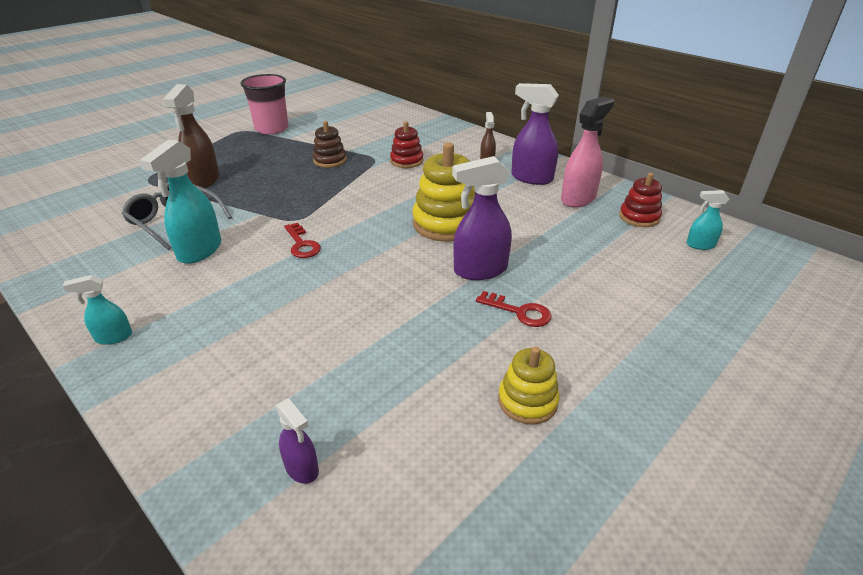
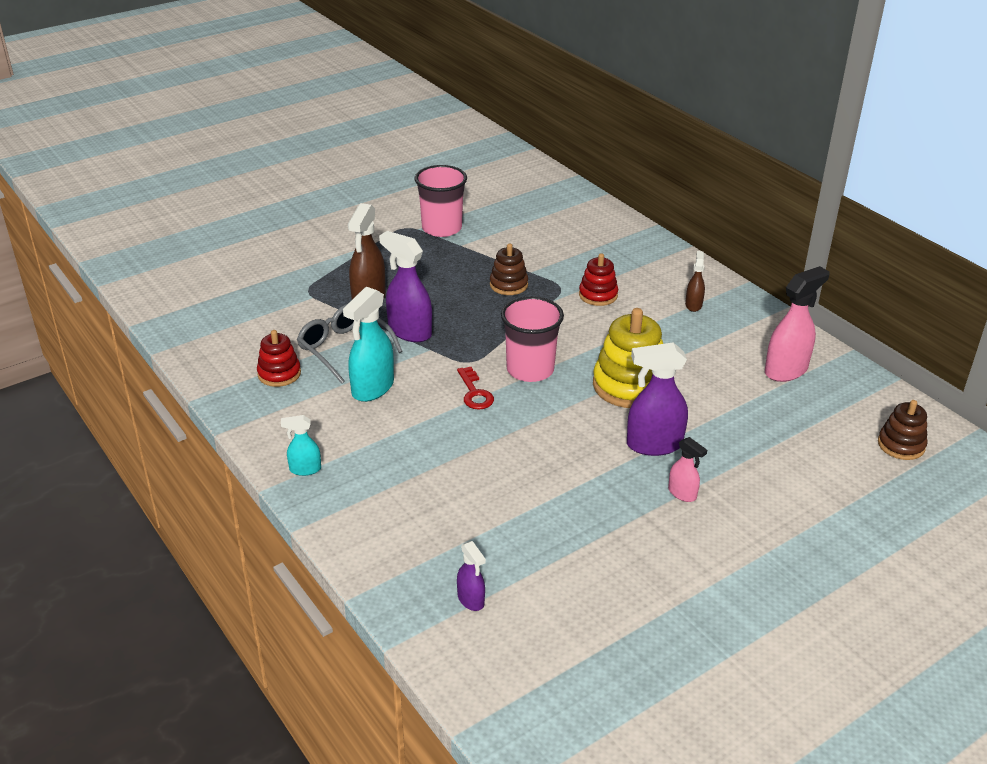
camera: 10 degrees right, 0 degrees up
red key [476,291,552,327] -> pink spray bottle [668,437,707,502]
yellow stacking toy [498,347,559,425] -> none
purple spray bottle [511,83,559,185] -> purple spray bottle moved to [379,231,432,342]
red stacking toy [619,173,662,227] -> red stacking toy moved to [257,330,301,387]
turquoise spray bottle [687,190,729,250] -> brown stacking toy [878,400,928,460]
none -> pink cup [501,296,564,382]

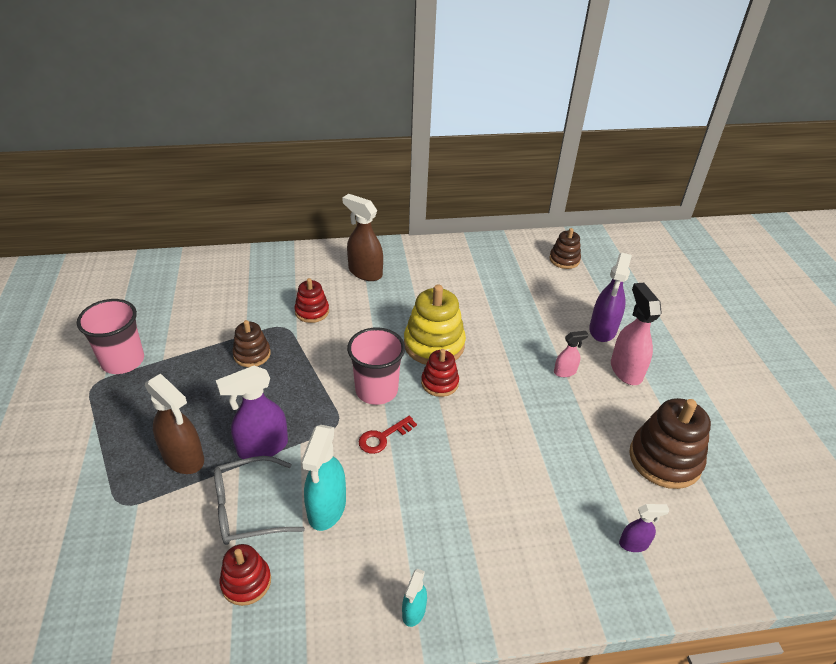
camera: 65 degrees left, 5 degrees up
turquoise spray bottle [343,286,394,402] -> turquoise spray bottle turned 45 degrees clockwise [301,425,346,531]
red key [457,367,494,410] -> red key turned 135 degrees clockwise [358,416,417,454]
purple spray bottle [627,342,688,456] -> purple spray bottle moved to [589,253,632,342]
brown spray bottle [685,251,705,312] -> brown spray bottle [342,194,383,281], size x1.85
pink spray bottle [765,266,829,382] -> pink spray bottle moved to [611,283,662,385]
none -> red stacking toy [421,349,459,397]
none -> brown stacking toy [629,398,711,489]

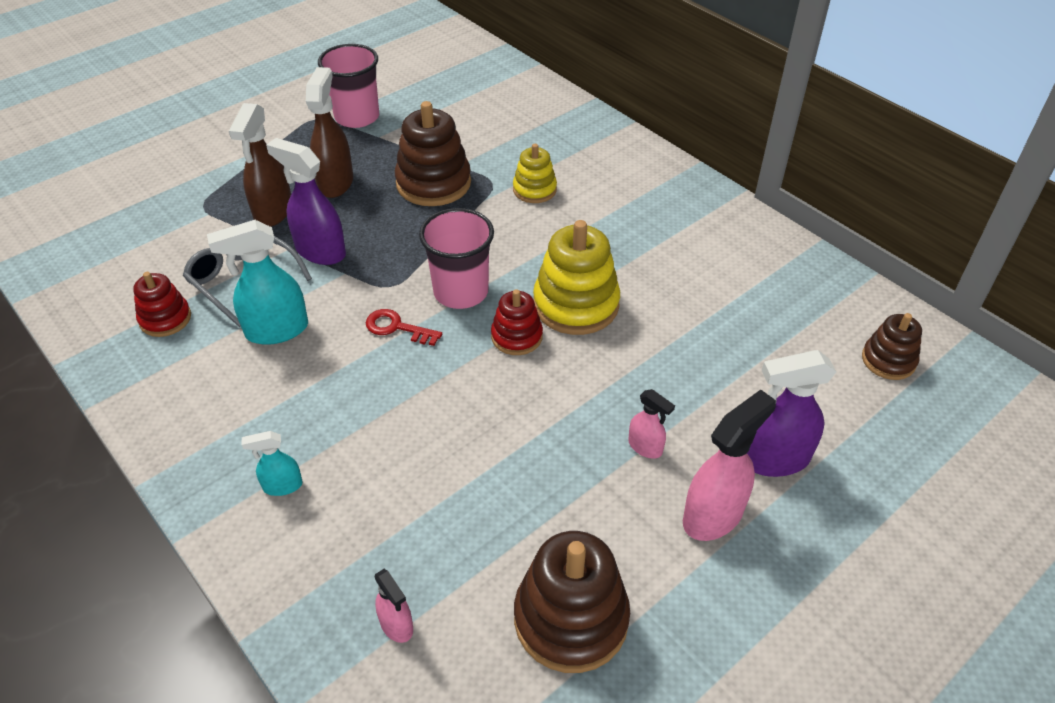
camera: 60 degrees right, 5 degrees up
brown stacking toy [232,320,271,367] -> brown stacking toy [395,101,471,206], size x1.72
red stacking toy [294,278,329,323] -> yellow stacking toy [513,144,557,203]
brown spray bottle [342,194,383,281] -> brown spray bottle moved to [306,67,353,198]
turquoise spray bottle [402,569,427,627] -> turquoise spray bottle moved to [242,431,303,496]
purple spray bottle [619,504,669,552] -> pink spray bottle [375,569,413,643]

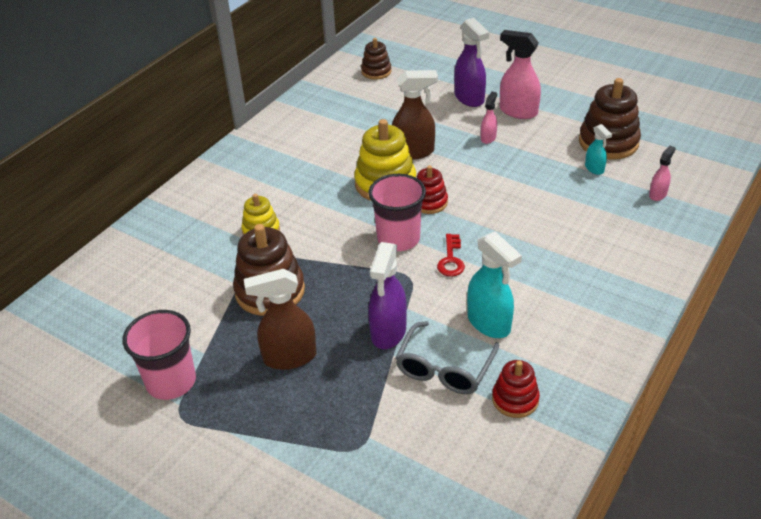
camera: 105 degrees left, 5 degrees down
brown spray bottle [229,103,291,227] -> brown spray bottle moved to [392,70,438,160]
turquoise spray bottle [242,431,303,496] -> turquoise spray bottle moved to [585,124,612,175]

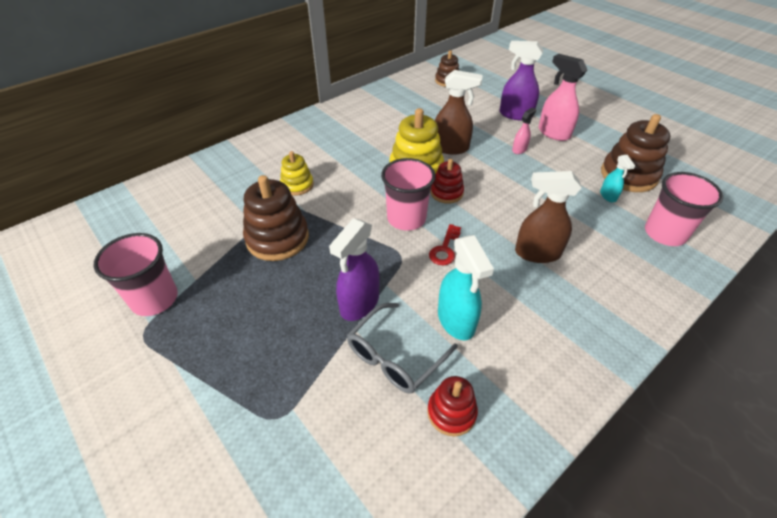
camera: 15 degrees right, 5 degrees up
brown spray bottle [244,269,316,370] -> brown spray bottle moved to [515,171,582,263]
purple spray bottle [454,18,489,107] -> purple spray bottle turned 120 degrees clockwise [500,41,543,120]
pink spray bottle [649,146,676,201] -> pink cup [645,172,723,246]

